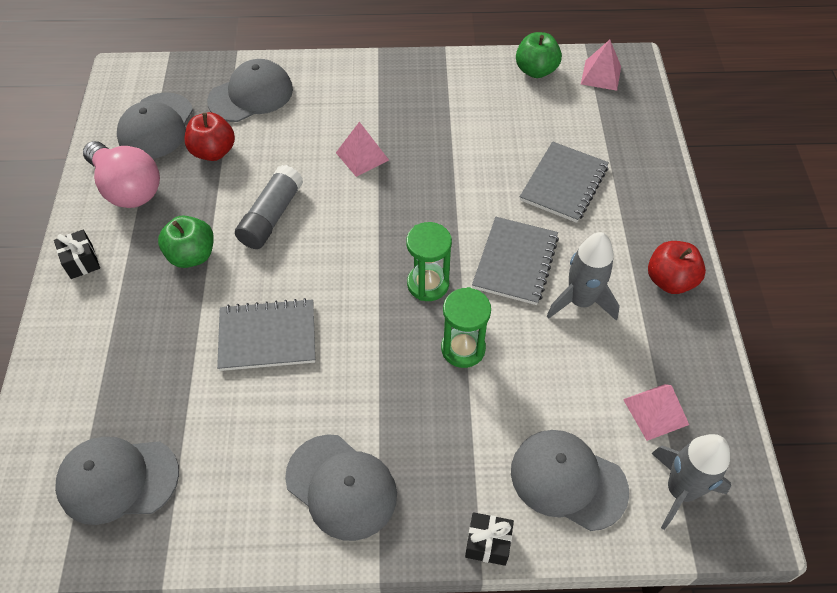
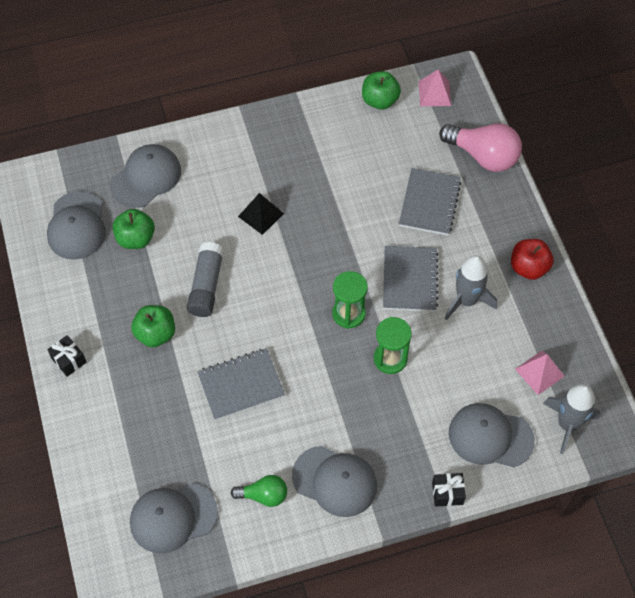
camera: 15 degrees left, 5 degrees up
pink light bulb [83,141,160,208] -> pink light bulb moved to [439,124,522,172]
red apple [184,112,235,161] -> green apple [113,209,155,249]
pink pyramid [336,122,389,177] -> black pyramid [238,193,284,235]
none -> green light bulb [231,475,287,507]

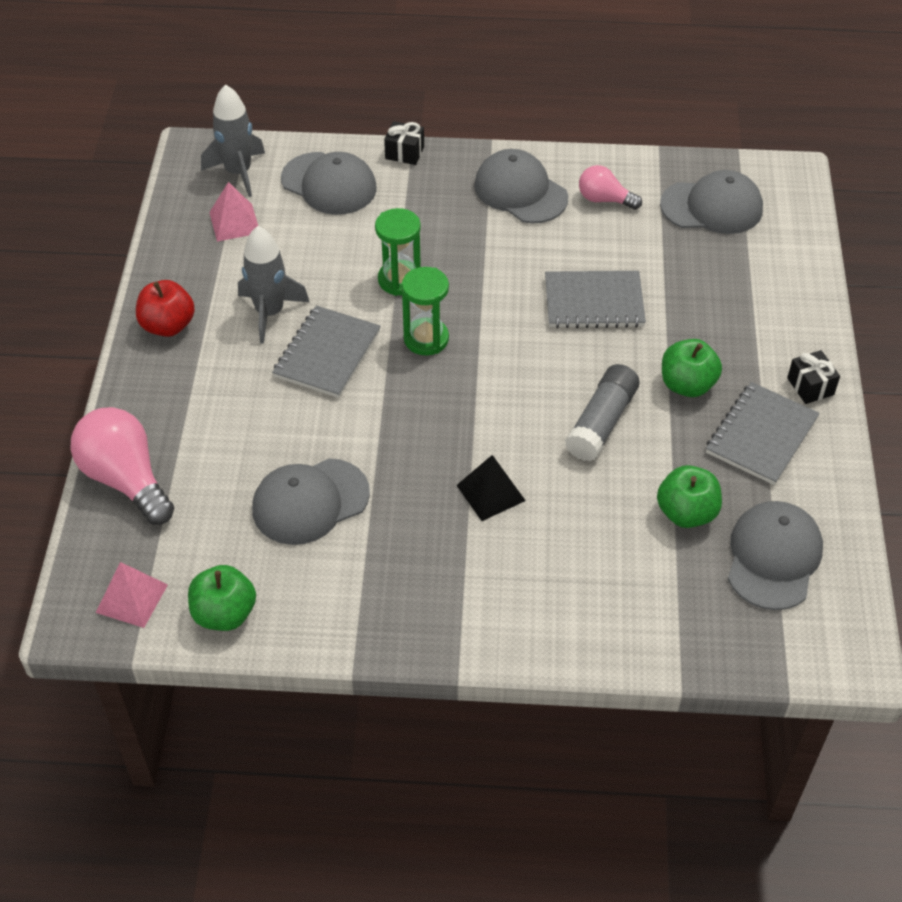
camera: 160 degrees left, 10 degrees down
grey cap [110,144,181,208] -> grey cap moved to [252,458,370,545]
green light bulb [231,475,287,507] -> pink light bulb [579,165,642,210]
grey notebook [399,168,462,235] -> grey notebook moved to [706,382,820,485]

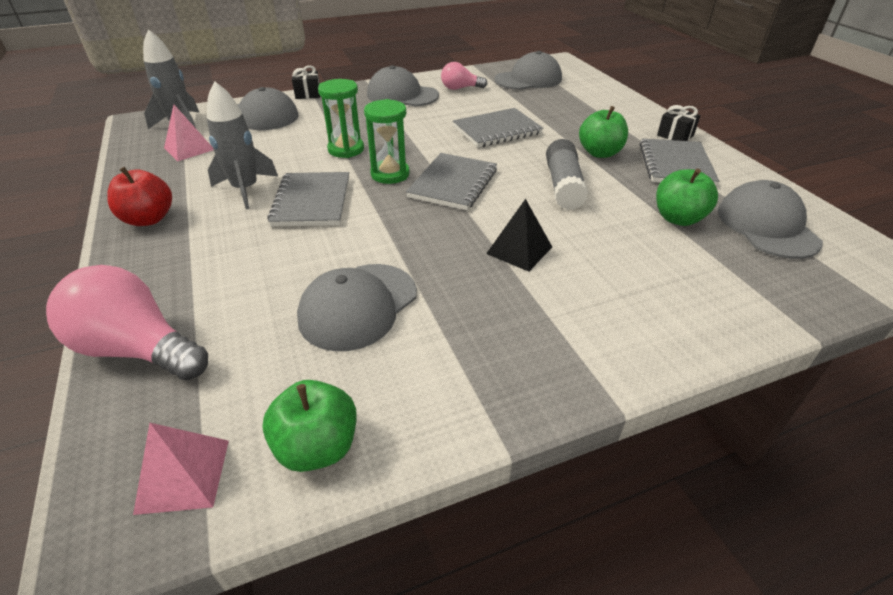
camera: 25 degrees left, 10 degrees down
none -> grey notebook [406,153,497,210]

